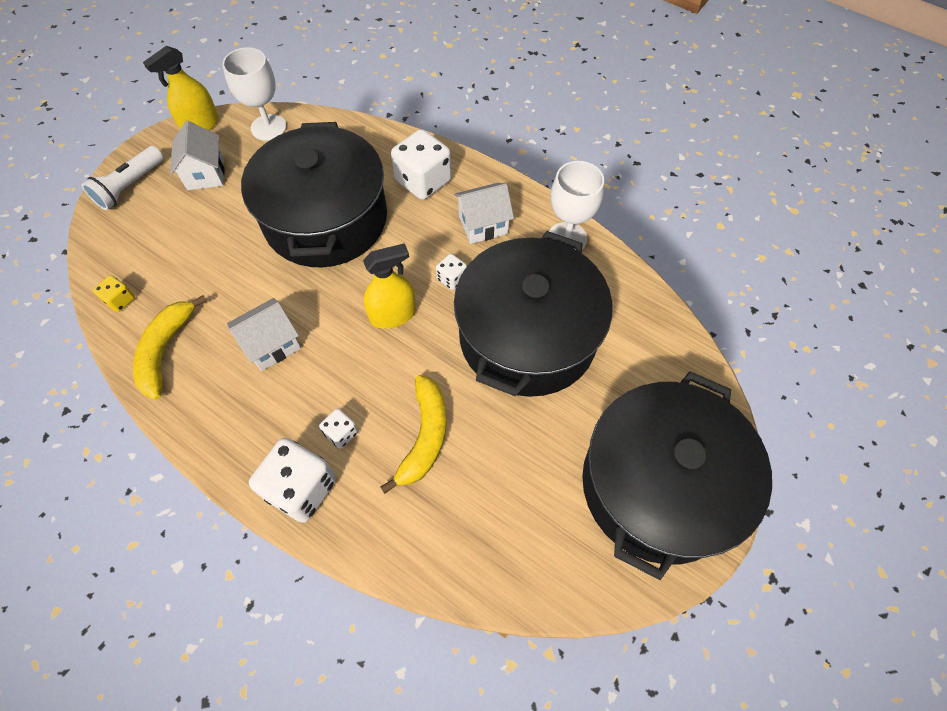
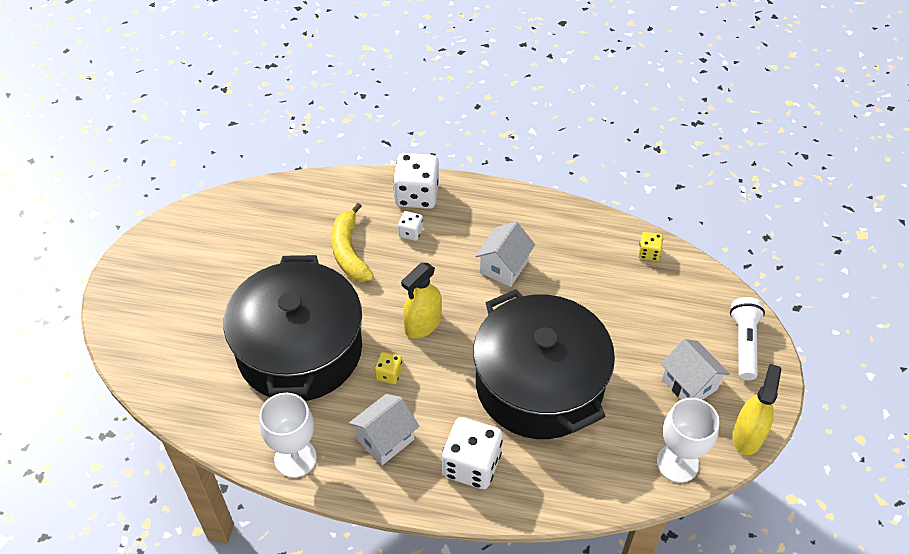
camera: 155 degrees right, 10 degrees down
yellow banana [133,295,207,400] -> none
white dice [436,254,467,290] -> yellow dice [374,352,402,384]
black pot [582,371,772,580] -> none

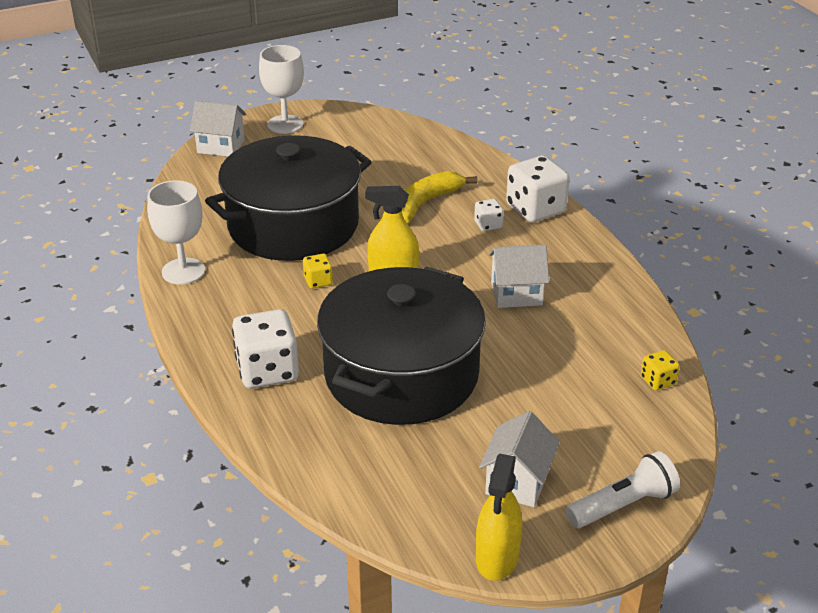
camera: 55 degrees right, 15 degrees down
white house [349,394,419,465] -> white house moved to [190,101,246,157]
white goblet [657,398,720,483] -> white goblet moved to [259,45,304,134]
yellow spray bottle [733,364,781,455] -> yellow spray bottle turned 120 degrees clockwise [476,454,522,581]

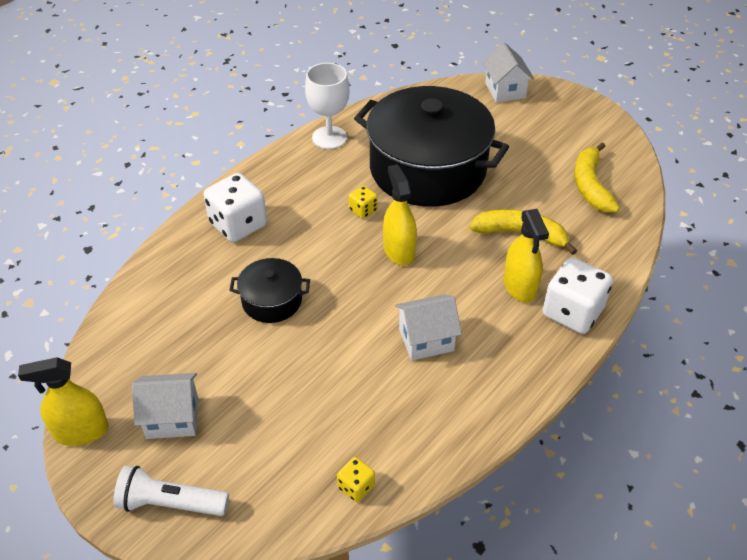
camera: 65 degrees right, 10 degrees up
white goblet [259,45,304,134] -> none
black pot [317,266,486,425] -> black pot [229,258,310,323], size x0.45
white dice [474,199,504,231] -> yellow spray bottle [504,209,549,303]
white house [489,244,549,308] -> white house turned 75 degrees counterclockwise [395,294,462,361]
white flashlight [565,451,680,528] -> white flashlight turned 150 degrees clockwise [113,466,229,516]
none -> yellow banana [574,142,620,213]

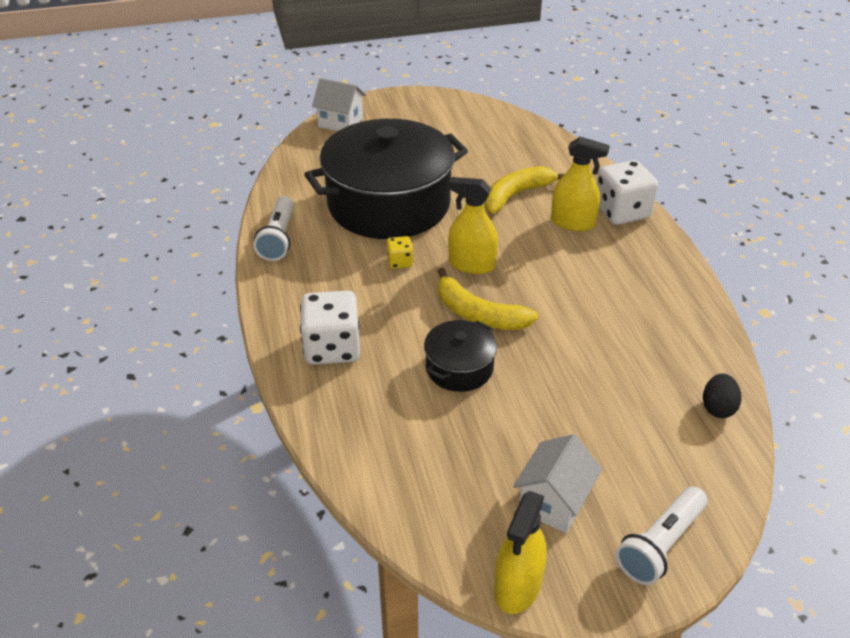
camera: 55 degrees left, 5 degrees down
white goblet [305,63,350,149] -> white flashlight [254,196,294,261]
yellow dice [337,457,375,502] -> black egg [703,373,741,418]
white house [395,294,462,361] -> none
yellow banana [574,142,620,213] -> yellow banana moved to [438,268,538,330]

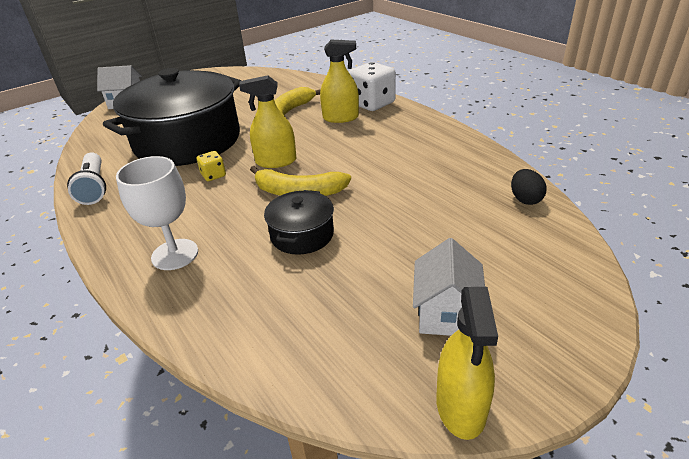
camera: 20 degrees left, 5 degrees down
white dice [300,291,360,365] -> white goblet [116,156,198,270]
white flashlight [615,487,707,585] -> none

